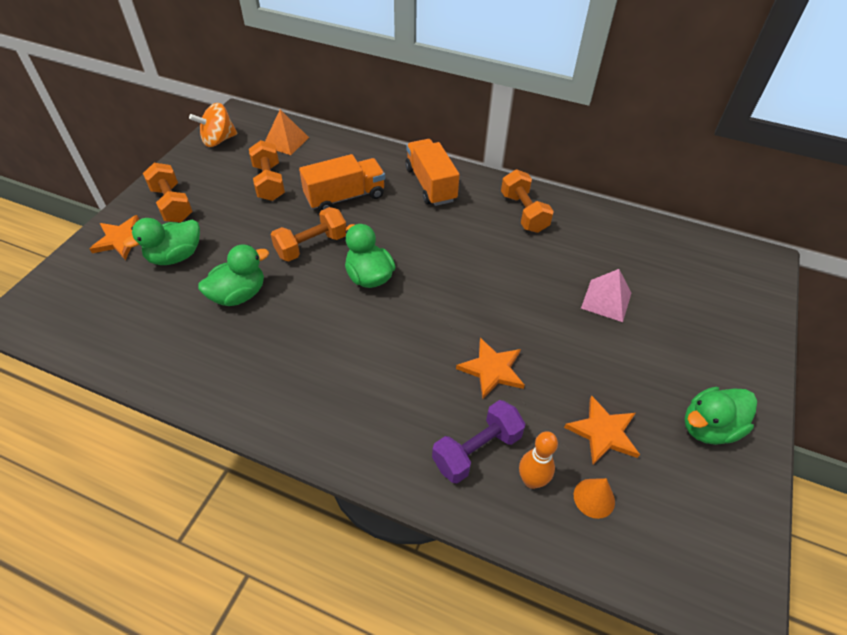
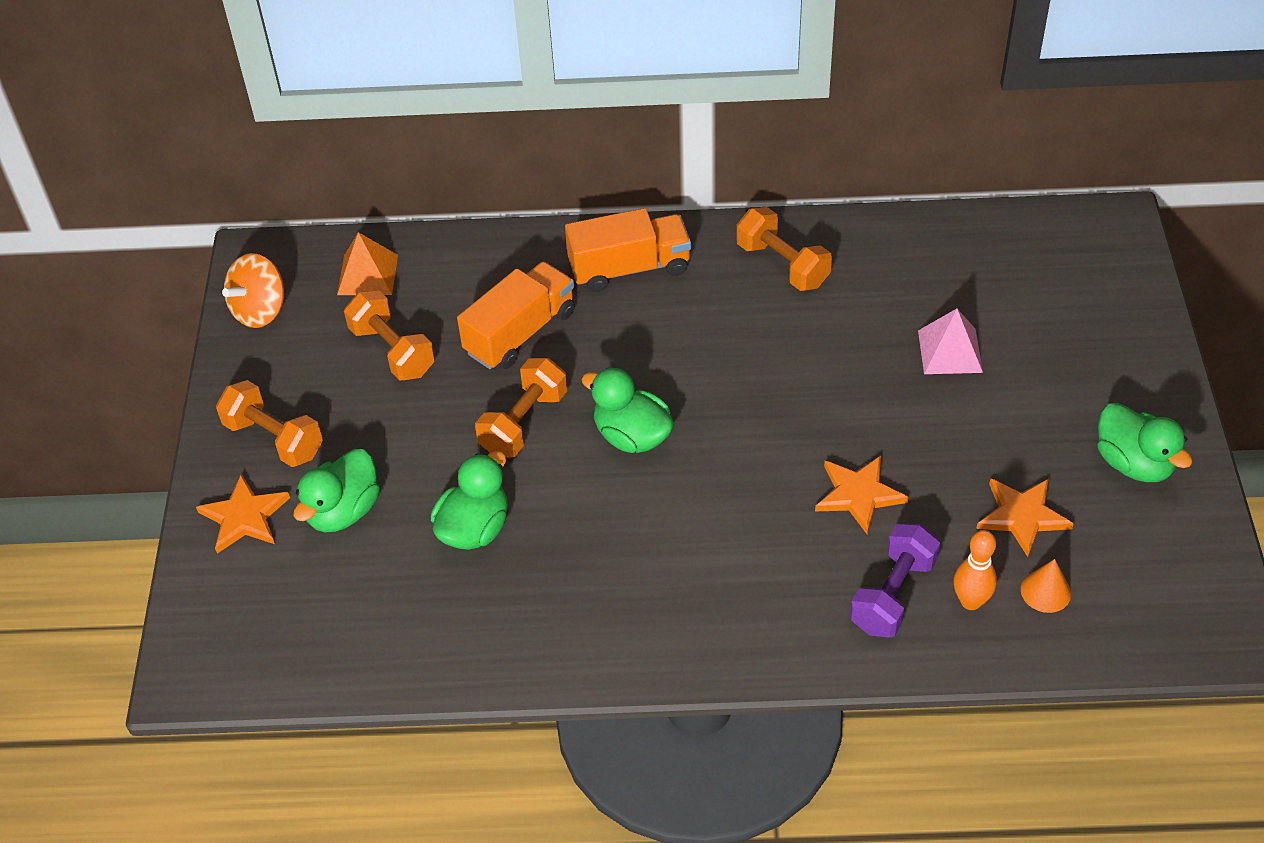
camera: 20 degrees left, 0 degrees up
orange truck [405,139,459,206] -> orange truck turned 120 degrees clockwise [565,208,691,292]
green duck [684,387,757,445] -> green duck turned 75 degrees counterclockwise [1097,403,1193,482]

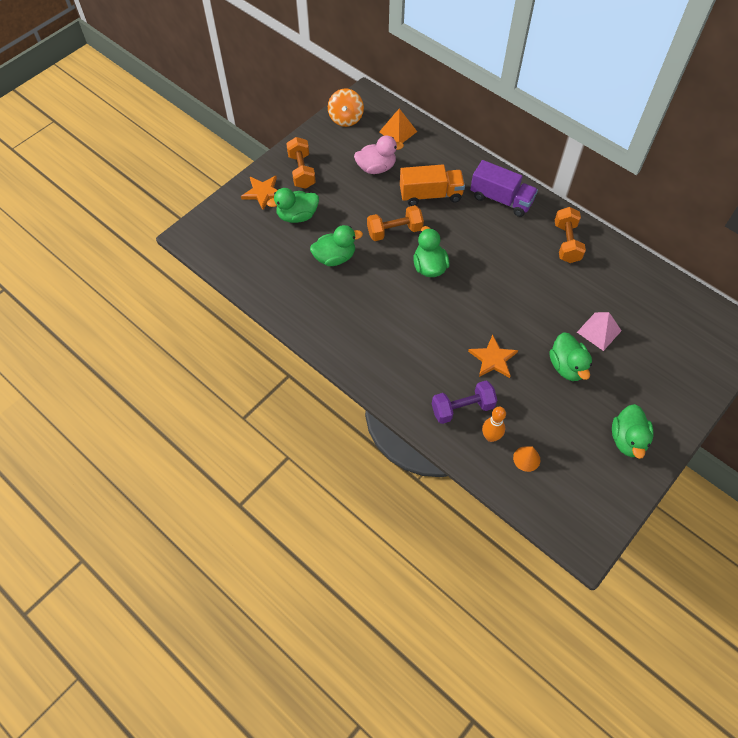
camera: 40 degrees right, 10 degrees up
orange spinning top [222,253,284,328] -> orange spinning top turned 75 degrees counterclockwise [328,88,364,127]
orange dumbbell [344,291,435,380] -> pink duck [354,136,404,174]
orange truck [565,208,691,292] -> purple truck [470,160,538,217]
orange star [976,478,1074,557] -> none
none -> green duck [550,332,592,381]

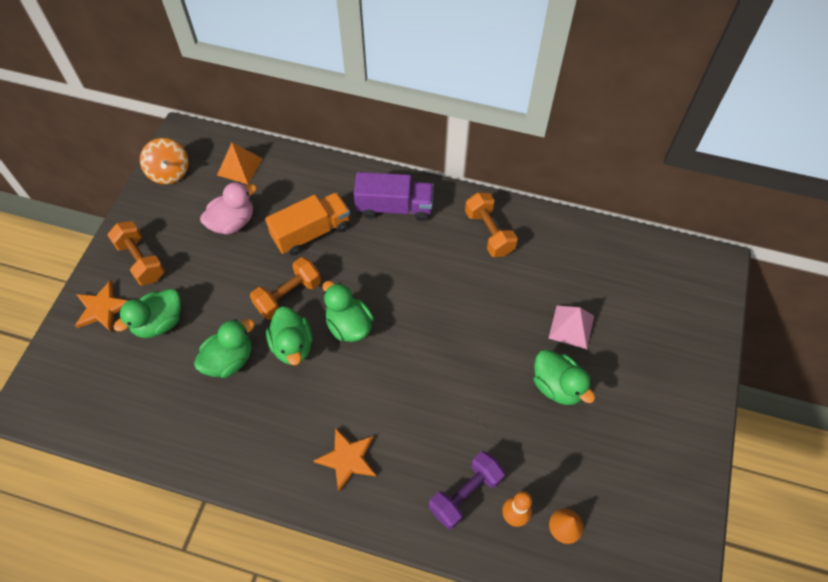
camera: 25 degrees left, 0 degrees up
orange star [468,335,518,378] -> orange star moved to [313,427,376,492]
green duck [612,404,653,459] -> green duck moved to [266,307,312,365]

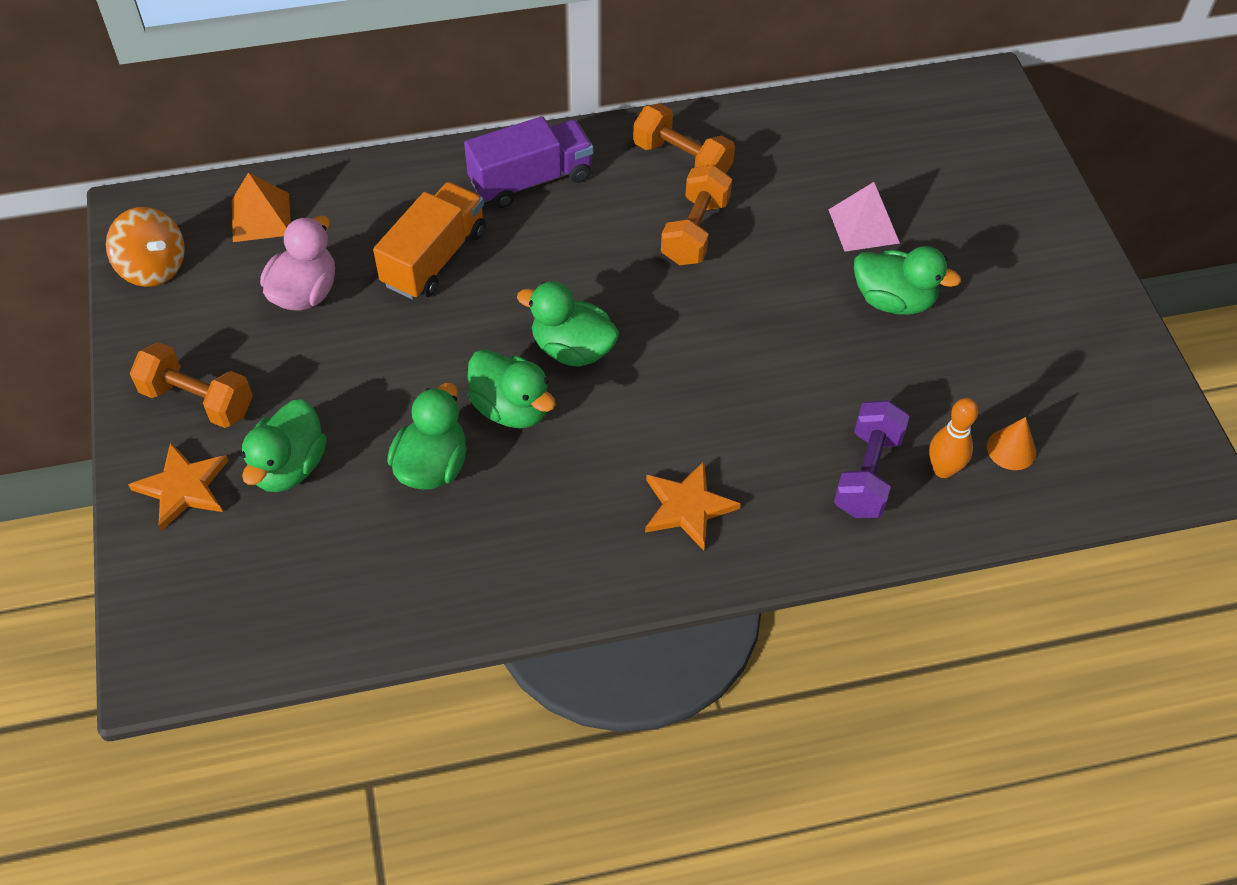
camera: 30 degrees left, 5 degrees down
orange dumbbell [250,257,321,320] -> orange dumbbell moved to [661,165,732,265]

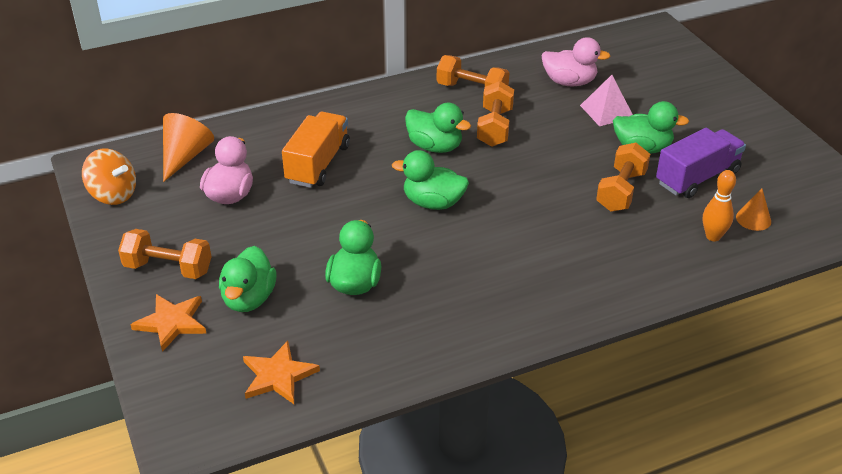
camera: 10 degrees left, 15 degrees down
orange pyramid [232,173,291,242] -> orange cone [163,113,214,182]
purple truck [464,116,593,208] -> purple truck moved to [656,128,746,198]
green duck [468,349,556,428] -> green duck moved to [405,103,471,153]
orange star [645,461,741,551] -> orange star moved to [243,341,320,404]
purple dumbbell [834,400,909,518] -> none
none -> pink duck [541,37,610,86]
none -> orange dumbbell [596,143,650,212]

